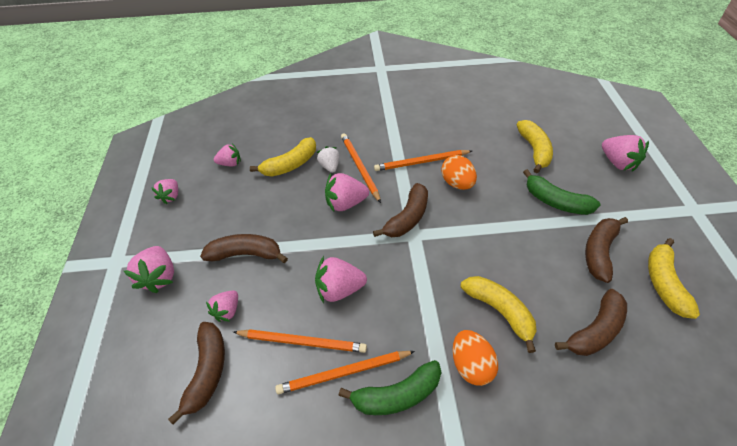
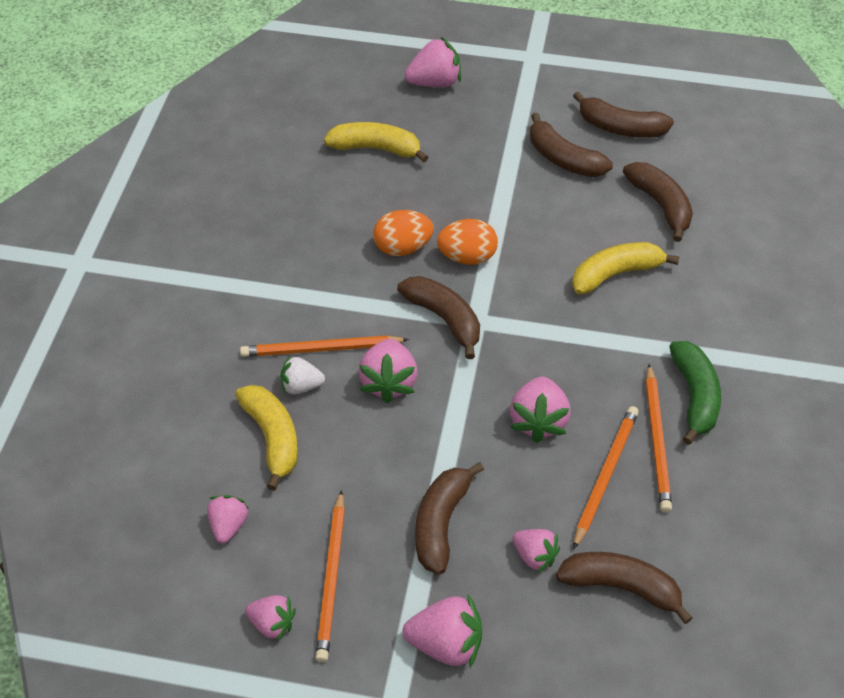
camera: 75 degrees left, 0 degrees up
orange pencil [374,150,472,171] -> orange pencil moved to [315,490,345,662]
orange egg [453,330,498,386] -> orange egg moved to [437,219,498,265]
green banana [523,169,600,215] -> none
yellow banana [648,238,700,319] -> brown banana [573,92,674,138]

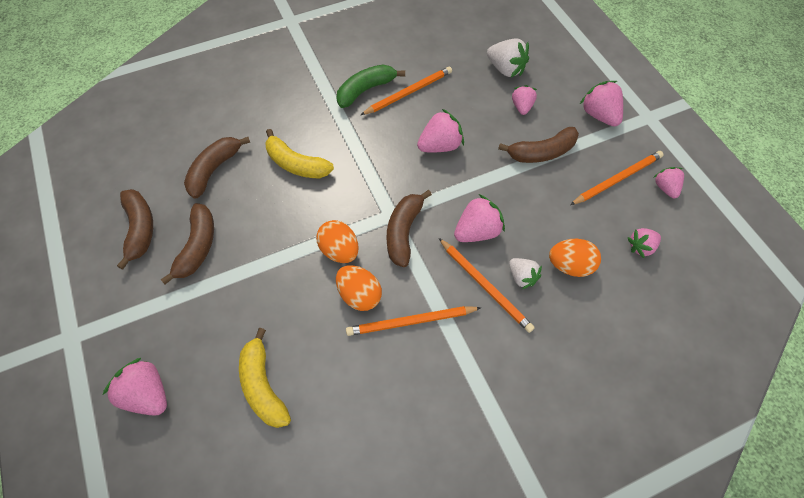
camera: 125 degrees left, 10 degrees up
yellow banana [235,385,298,491] -> orange egg [549,239,601,277]
brown banana [556,552,693,624] -> white strawberry [487,38,529,77]
orange pencil [573,406,639,550] -> orange pencil moved to [346,306,482,336]

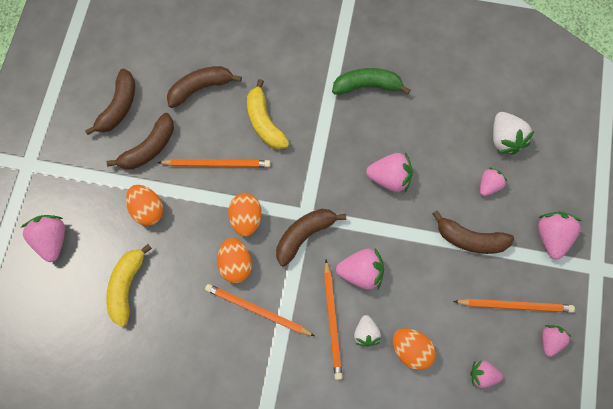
camera: 35 degrees right, 10 degrees up
orange pencil [361,66,452,115] -> orange pencil moved to [157,159,270,167]
none -> orange egg [126,185,163,226]

